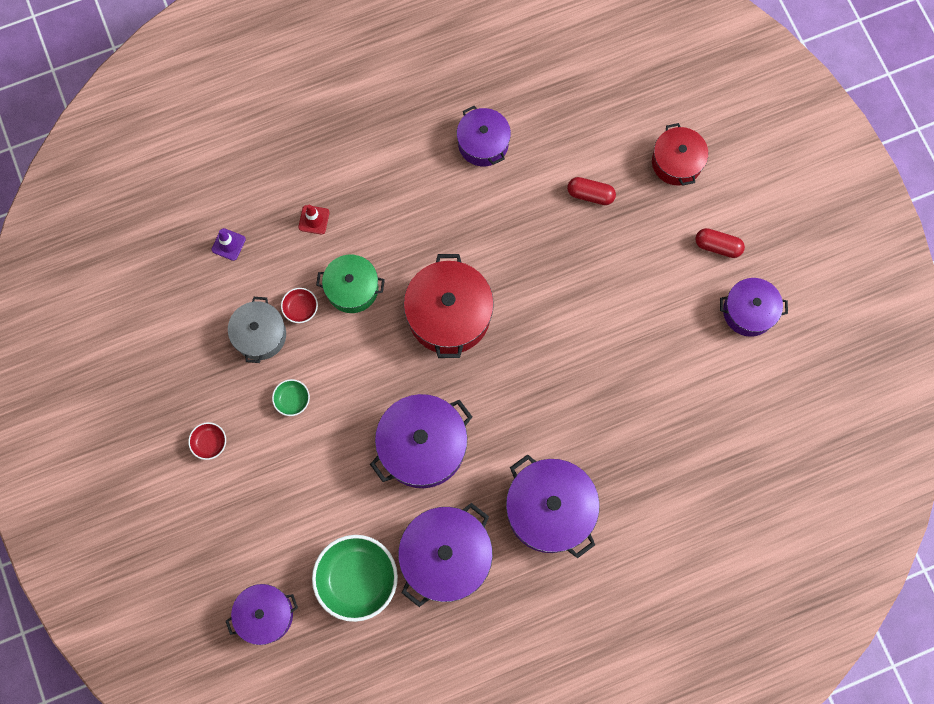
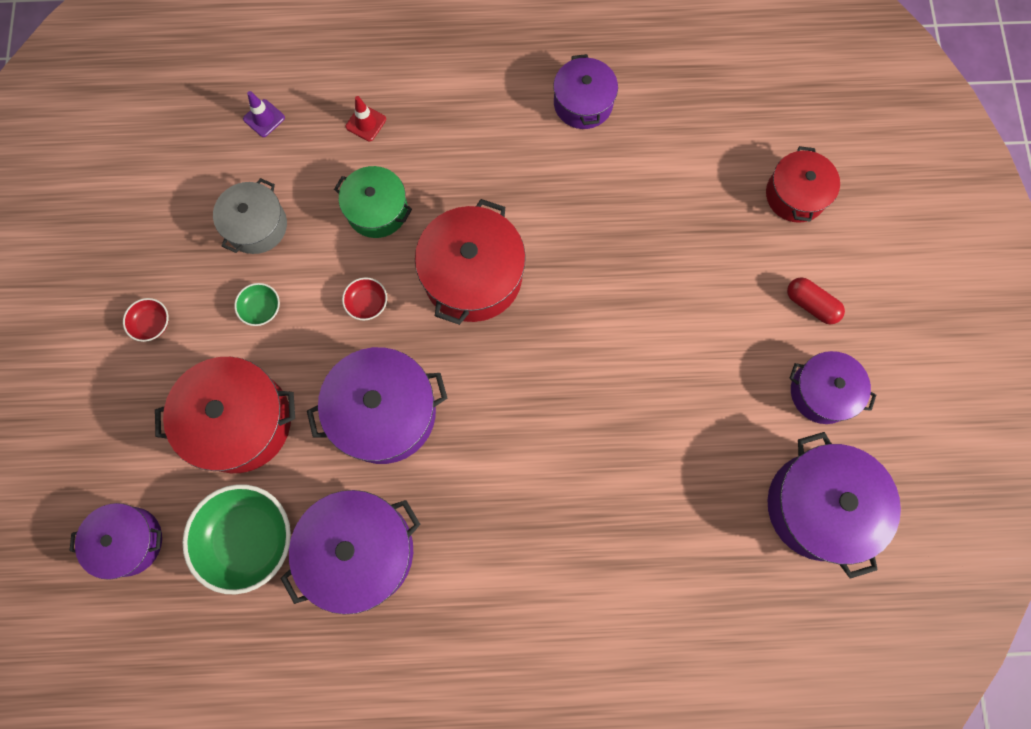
camera: 20 degrees right, 0 degrees up
red bowl [281,288,318,323] -> red bowl moved to [342,277,387,320]
purple pot [506,454,600,558] -> purple pot moved to [767,432,901,579]
red capsule [567,177,616,205] -> none
none -> red pot [155,357,295,473]

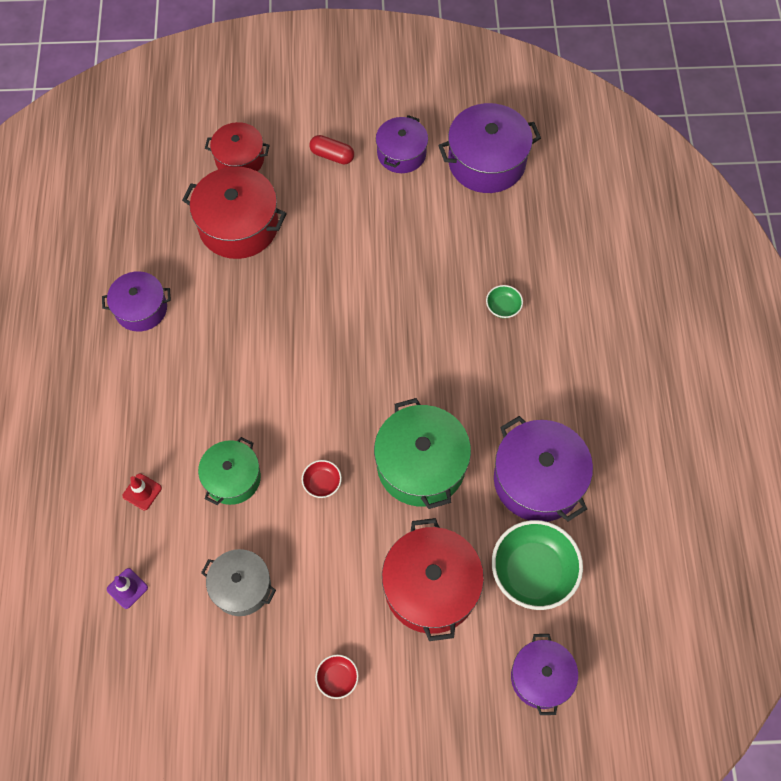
camera: 90 degrees left, 10 degrees down
green bowl [234,283,280,326] -> green bowl moved to [486,285,523,318]
purple pot [307,347,448,464] -> green pot [374,398,471,509]
red pot [415,199,526,325] -> red pot moved to [182,166,287,259]
red capsule [787,277,845,324] -> red capsule turned 75 degrees clockwise [309,135,354,164]

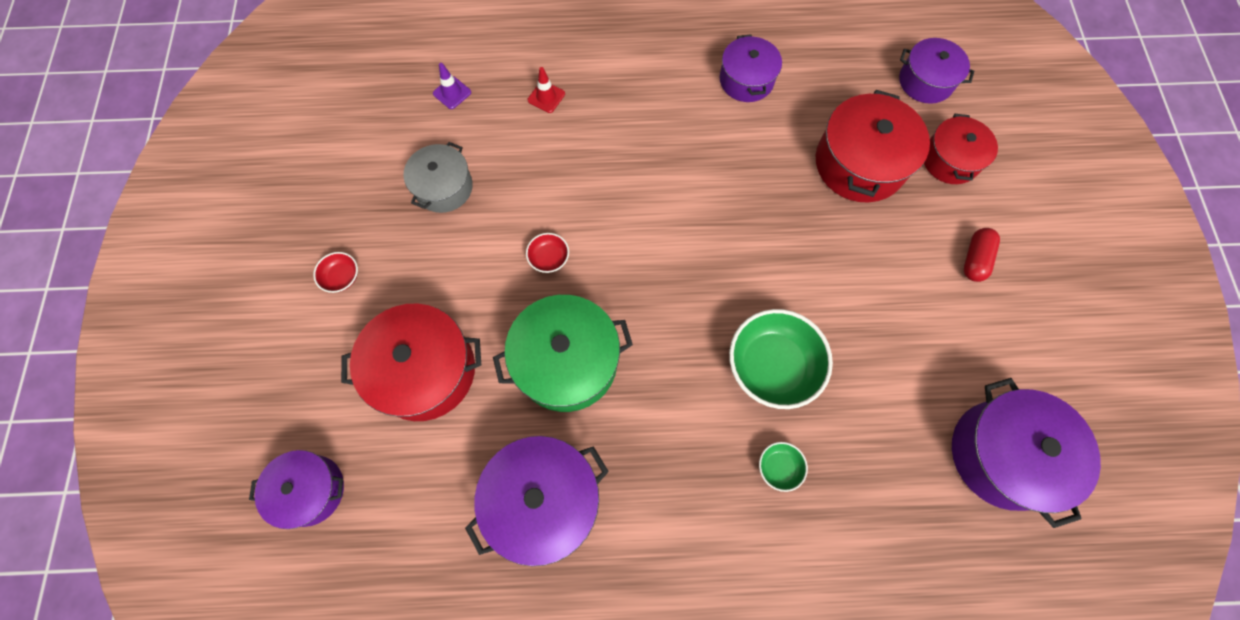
camera: 90 degrees right, 5 degrees up
green pot [198,437,261,505] -> none
purple pot [376,115,428,173] -> purple pot moved to [899,38,974,104]
green bowl [492,520,583,610] -> green bowl moved to [729,309,833,409]

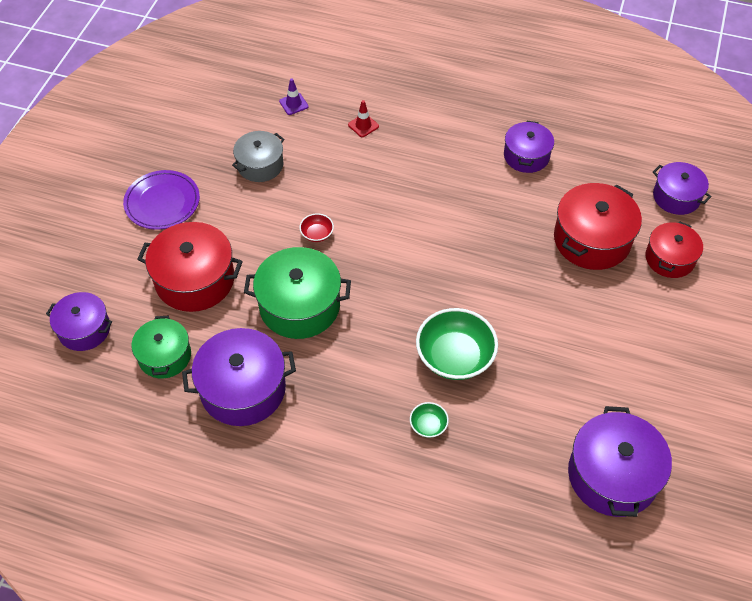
camera: 20 degrees right, 15 degrees down
red bowl [313,252,358,293] -> purple plate [123,170,200,230]
red capsule [964,228,1000,282] -> none
none -> green pot [131,315,191,378]

